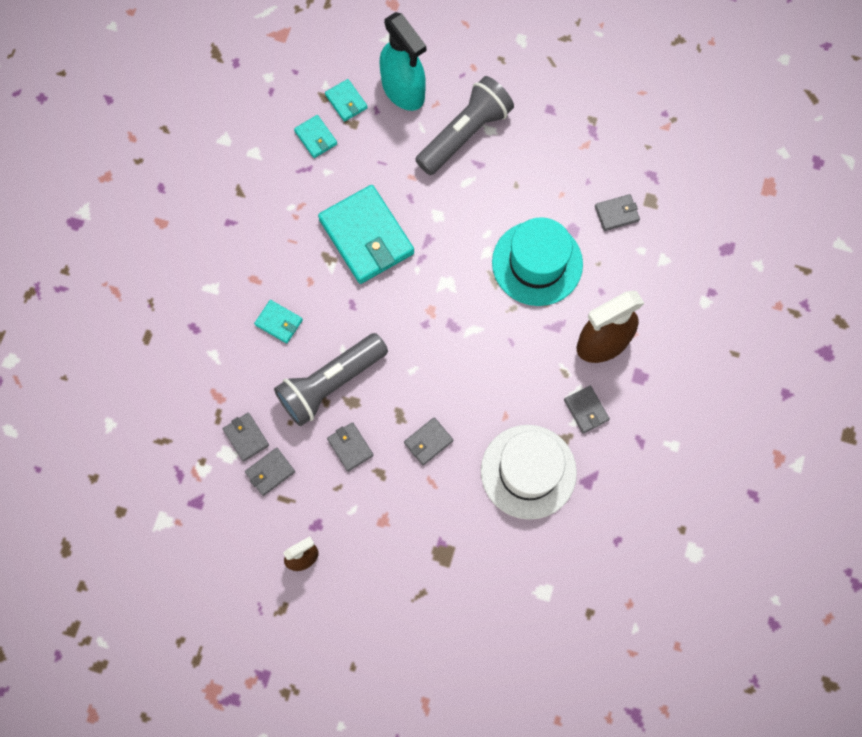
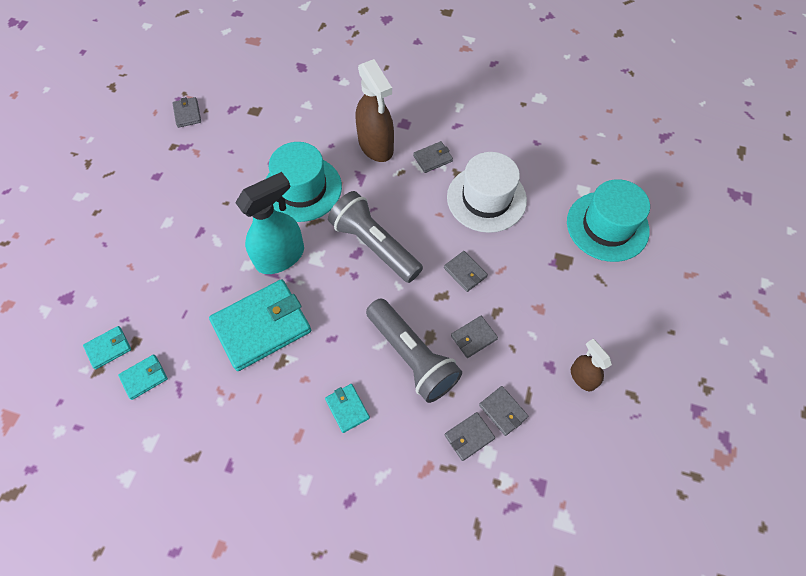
camera: 90 degrees left, 10 degrees down
turquoise wallet [254,300,303,344] -> turquoise wallet turned 60 degrees counterclockwise [325,384,370,433]
turquoise spray bottle [379,12,426,111] -> turquoise spray bottle moved to [235,172,304,274]
grey flashlight [415,76,514,175] -> grey flashlight moved to [328,191,423,283]
grey wallet [595,194,640,231] -> grey wallet moved to [172,97,201,128]
none -> turquoise hat [567,179,650,262]

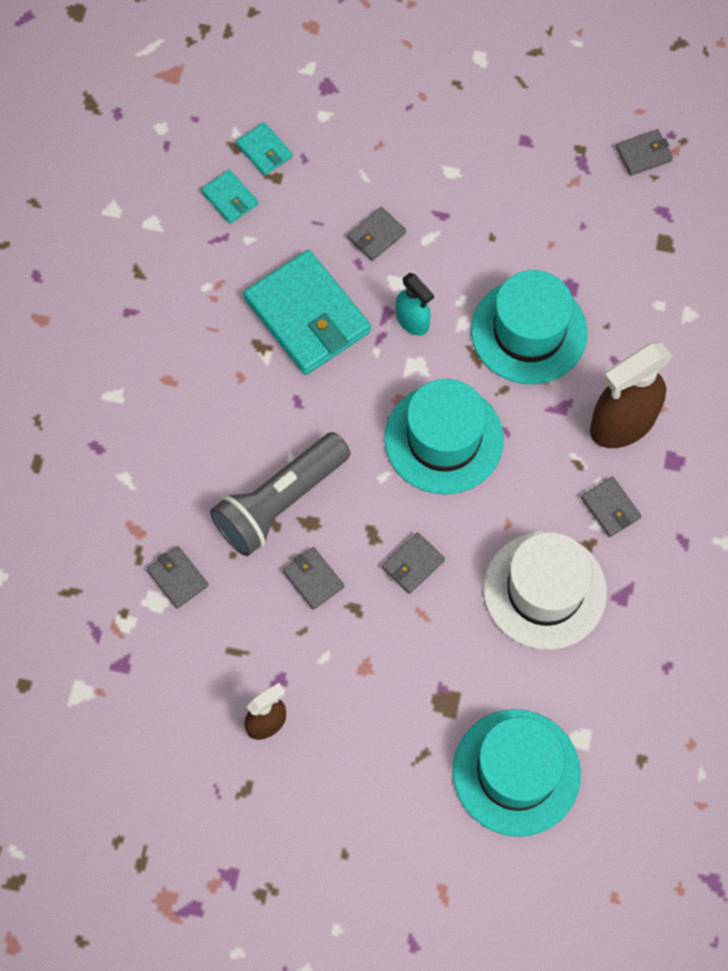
camera: 85 degrees right, 5 degrees up
turquoise spray bottle [235,172,304,274] -> turquoise spray bottle [396,273,434,336], size x0.55
turquoise wallet [325,384,370,433] -> none
grey flashlight [328,191,423,283] -> turquoise hat [384,379,504,494]
grey wallet [479,386,528,436] -> grey wallet moved to [347,207,406,261]

